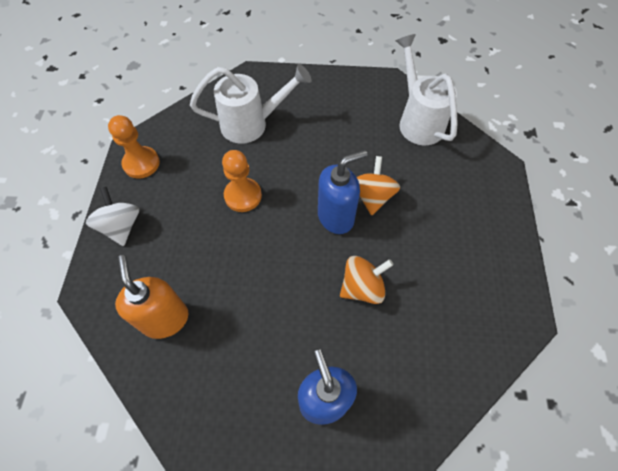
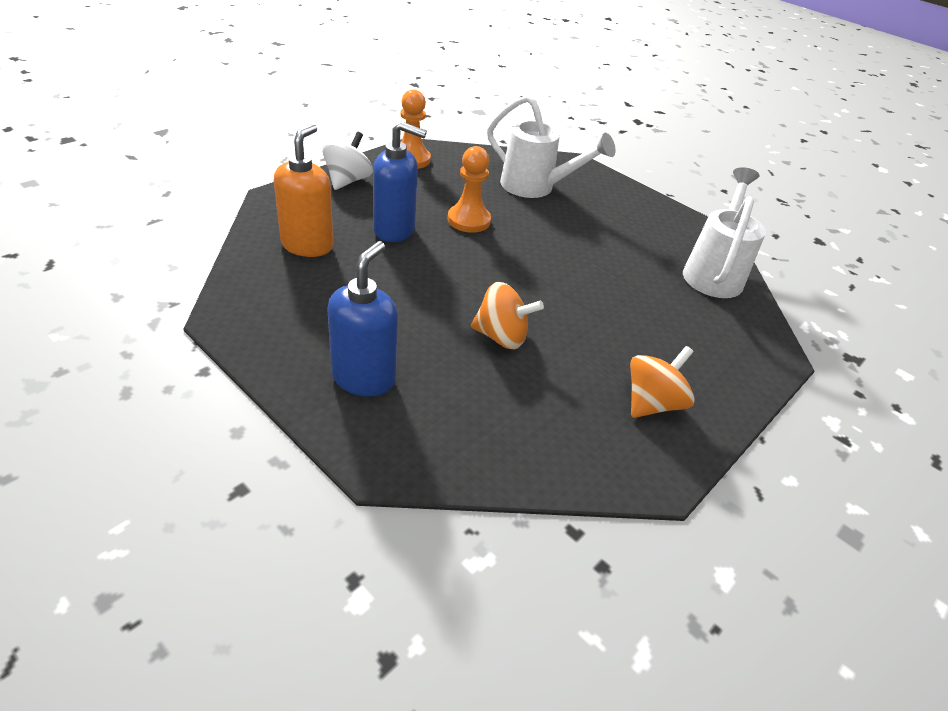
camera: 35 degrees right, 20 degrees down
blue soap dispenser [318,150,367,234] -> blue soap dispenser moved to [373,121,427,242]
orange spinning top [357,156,400,215] -> orange spinning top moved to [630,346,695,418]

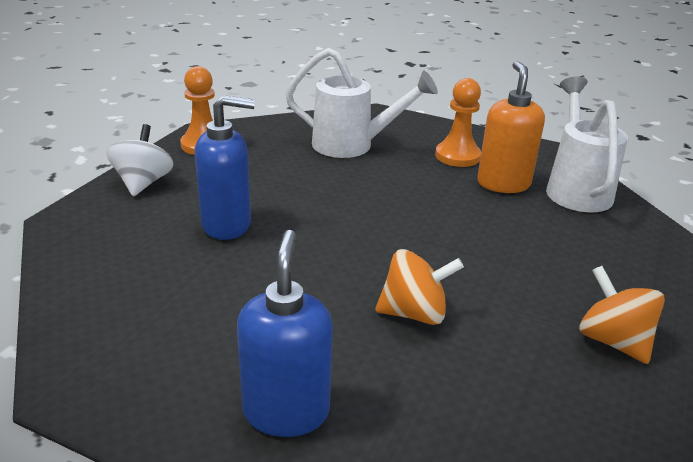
camera: 15 degrees left, 10 degrees down
orange soap dispenser [274,124,333,257] -> orange soap dispenser moved to [477,61,545,193]
orange pawn [448,146,491,233] -> orange pawn moved to [435,78,481,167]
orange spinning top [630,346,695,418] -> orange spinning top turned 60 degrees counterclockwise [580,266,665,364]

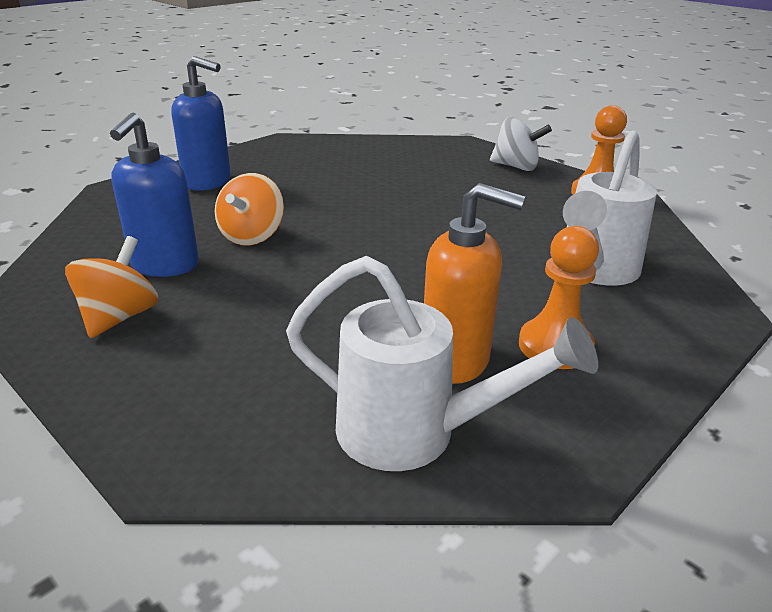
camera: 110 degrees right, 0 degrees up
blue soap dispenser [195,95,255,240] -> blue soap dispenser moved to [110,113,199,277]
orange spinning top [580,266,665,364] -> orange spinning top turned 60 degrees counterclockwise [65,236,158,338]

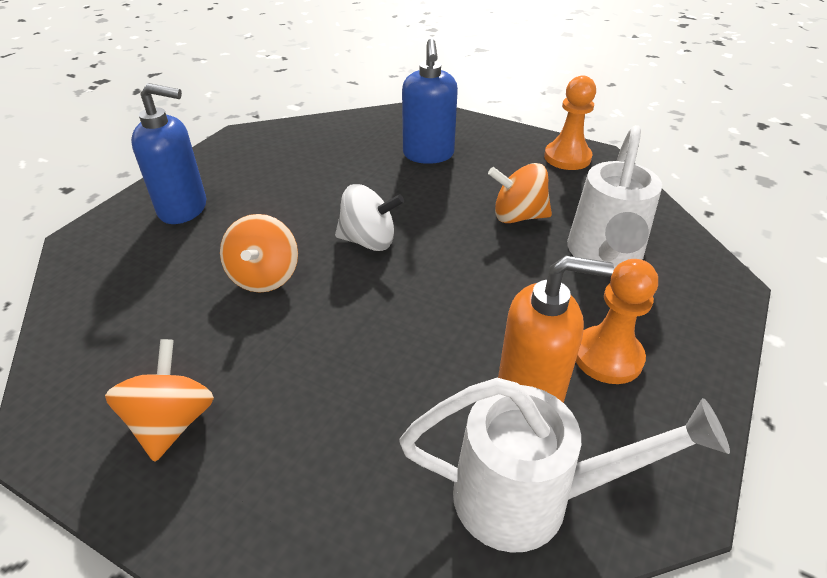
camera: 15 degrees left, 10 degrees up
blue soap dispenser [110,113,199,277] -> blue soap dispenser moved to [402,39,458,164]
white spinning top [490,117,552,171] -> white spinning top moved to [335,184,404,251]
none -> orange spinning top [488,163,552,223]

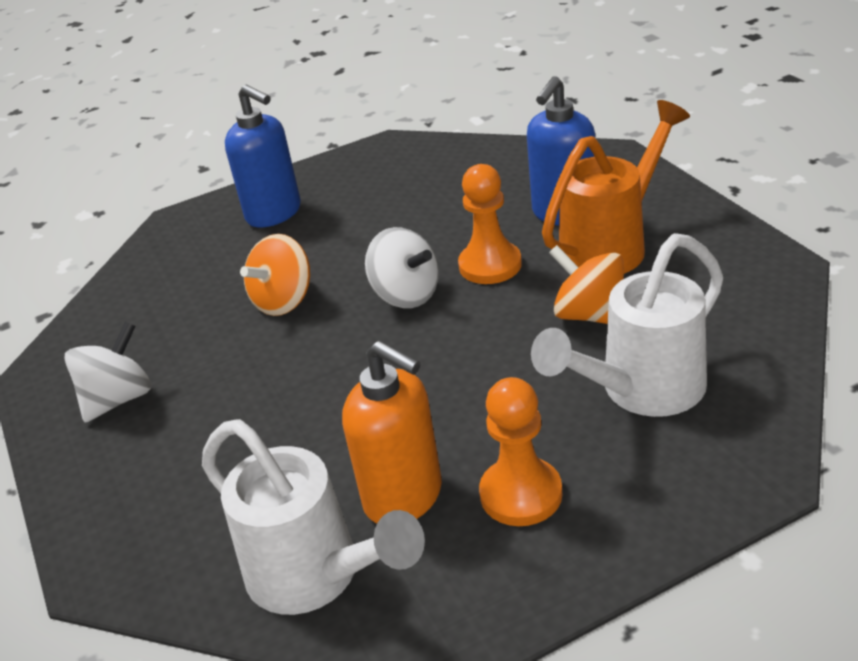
camera: 40 degrees right, 5 degrees down
orange spinning top [105,339,214,462] -> white spinning top [64,322,151,423]
orange pawn [544,76,596,170] -> orange pawn moved to [458,164,522,284]
none -> orange watering can [542,100,690,274]

